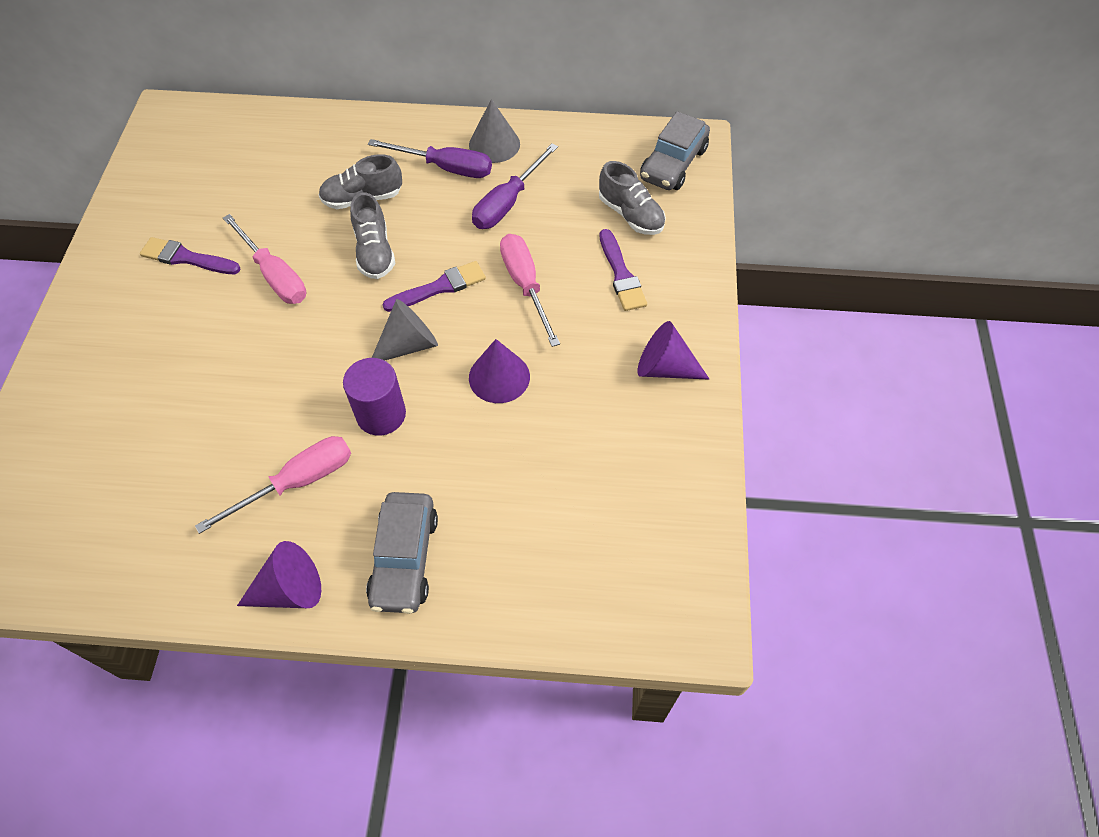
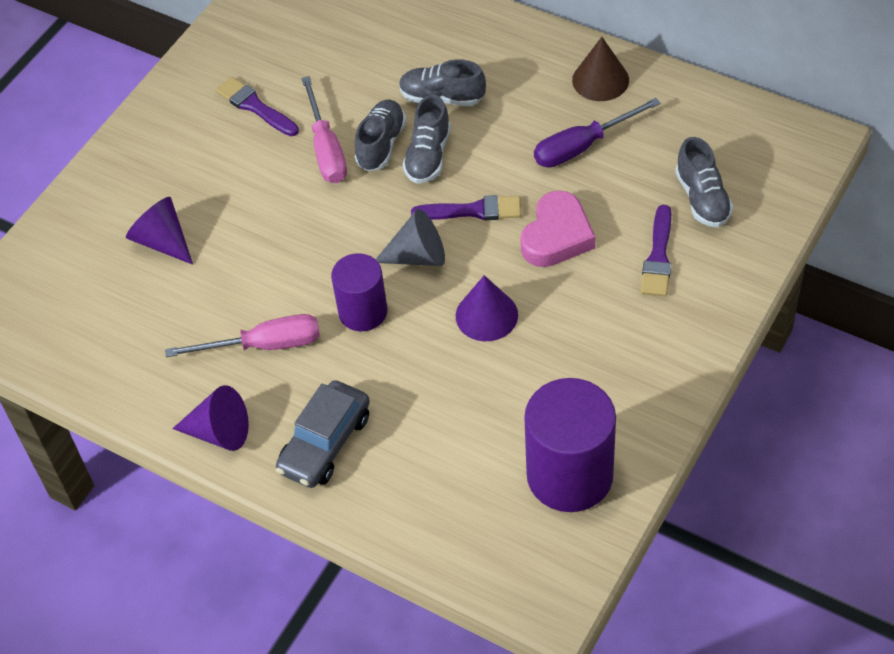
camera: 30 degrees right, 5 degrees down
purple screwdriver [368,139,492,178] -> none
grey cone [469,99,520,163] -> brown cone [572,37,629,101]
pink screwdriver [500,234,560,347] -> pink heart [520,191,595,267]
purple cone [638,321,710,380] -> purple cone moved to [126,197,193,265]
grey car [640,111,710,190] -> none
none -> grey shoe [355,100,406,171]
none -> purple cylinder [524,378,616,512]

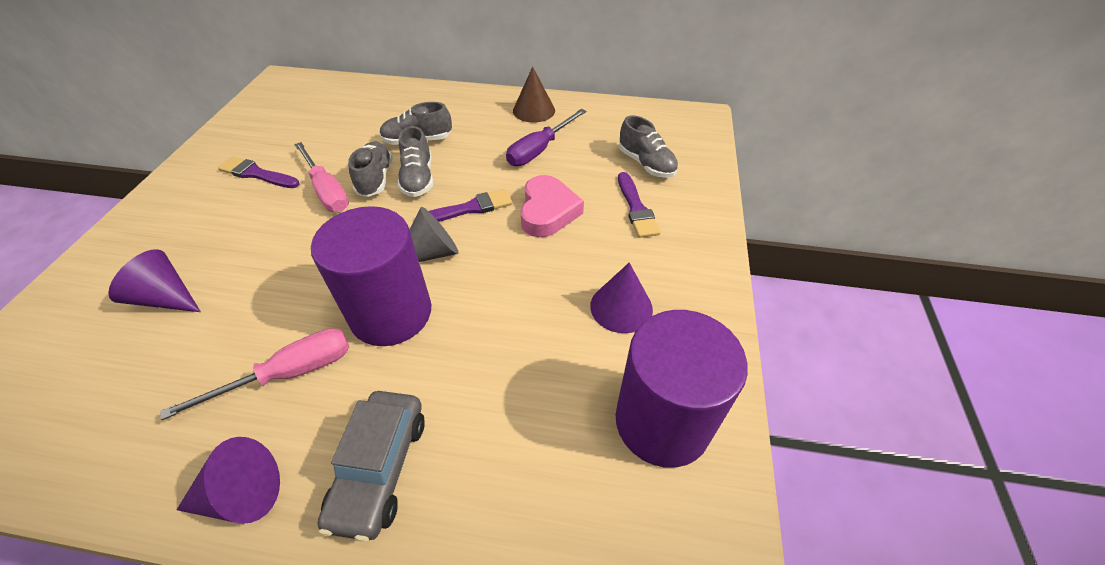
camera: 25 degrees left, 5 degrees down
purple cylinder [331,253,387,331] -> purple cylinder [311,206,431,346], size x1.62
purple cone [456,275,518,341] -> purple cone moved to [590,263,653,333]

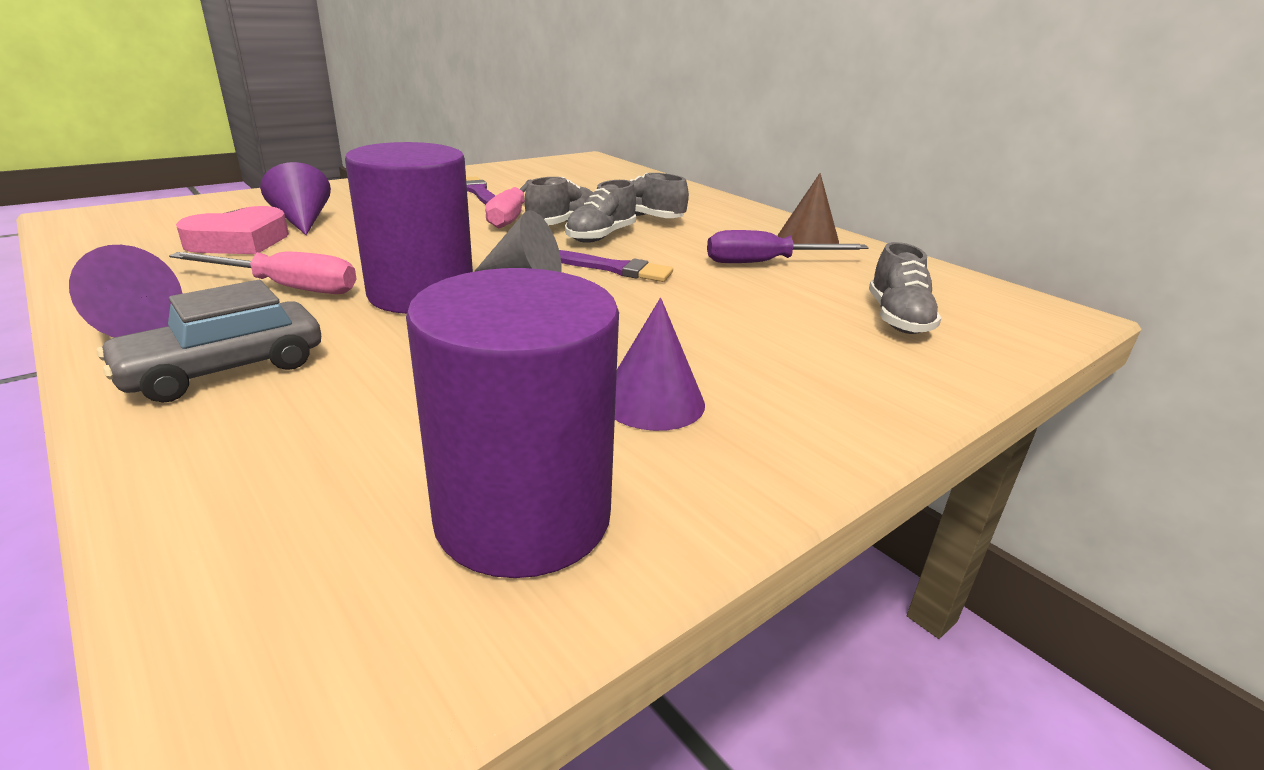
camera: 40 degrees right, 20 degrees down
pink heart [520,175,584,237] -> pink heart moved to [176,206,289,254]
purple brush [618,172,661,238] -> none

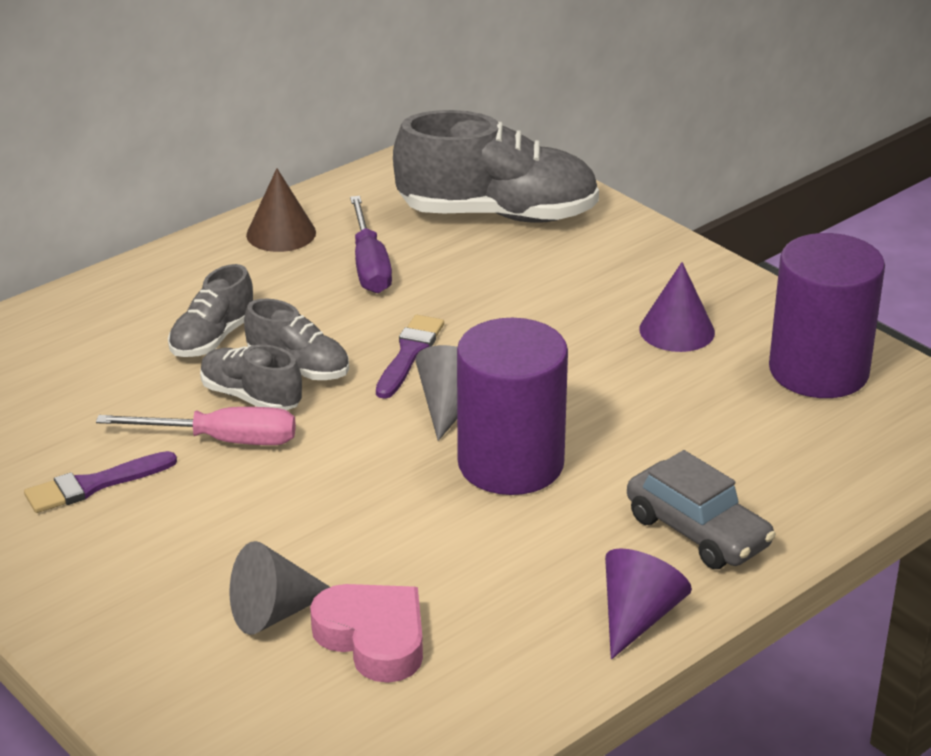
camera: 90 degrees left, 5 degrees up
pink screwdriver [169,251,356,294] -> none
purple cone [260,162,331,235] -> grey cone [230,541,330,635]
grey shoe [869,242,942,334] -> grey shoe [393,110,599,223], size x1.91

